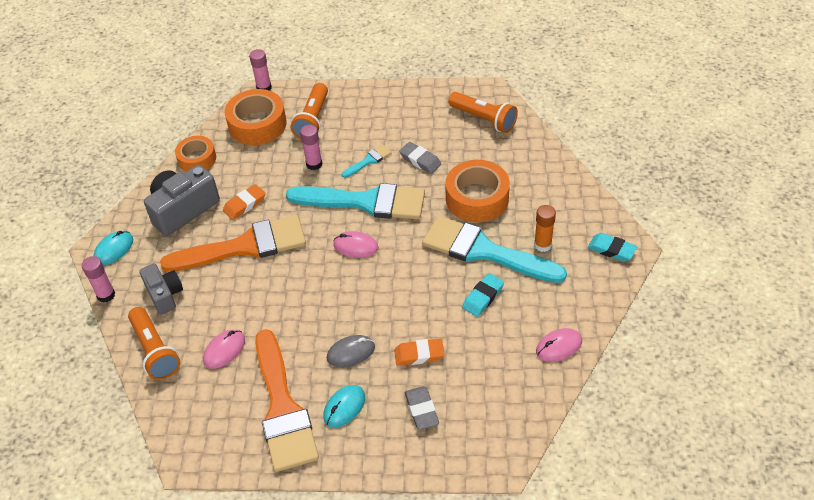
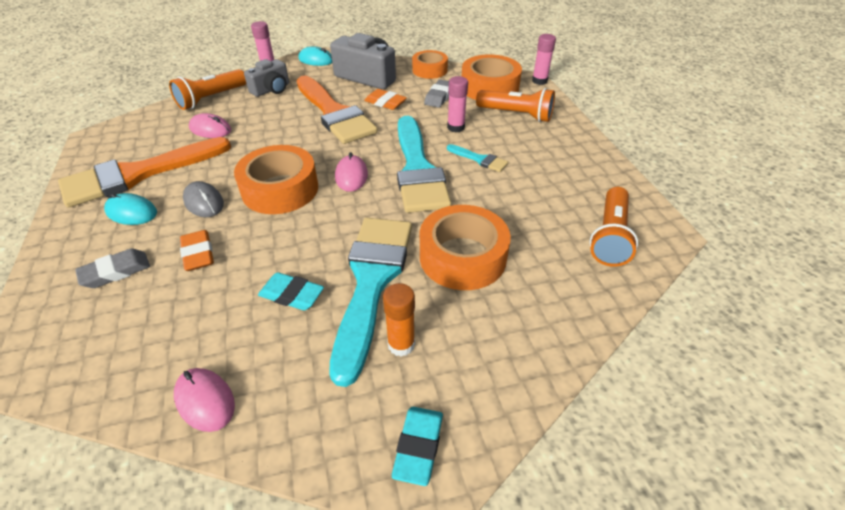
camera: 70 degrees right, 5 degrees down
orange flashlight [291,83,328,139] -> orange flashlight turned 150 degrees counterclockwise [476,88,555,122]
grey eraser [399,142,441,174] -> grey eraser moved to [424,80,449,108]
none -> orange tape [234,145,318,214]

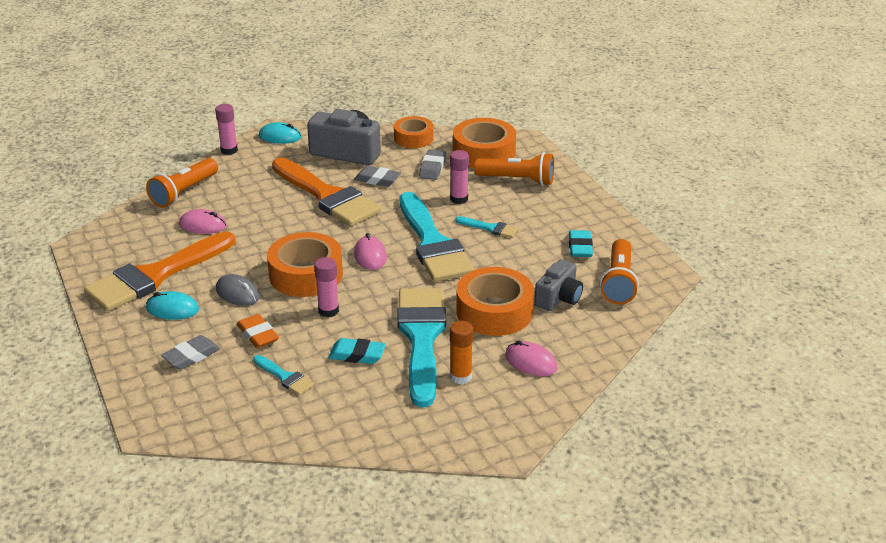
camera: 10 degrees left, 10 degrees down
pink mouse [174,368,235,432] -> pink mouse moved to [505,340,557,376]
grey camera [244,59,289,97] -> grey camera moved to [534,259,583,311]
orange eraser [364,89,407,110] -> grey eraser [354,166,401,187]
turquoise eraser [392,407,443,486] -> turquoise eraser moved to [569,230,593,257]
pink glue stick [532,34,556,85] -> pink glue stick moved to [314,257,339,317]
none -> turquoise brush [253,355,314,396]

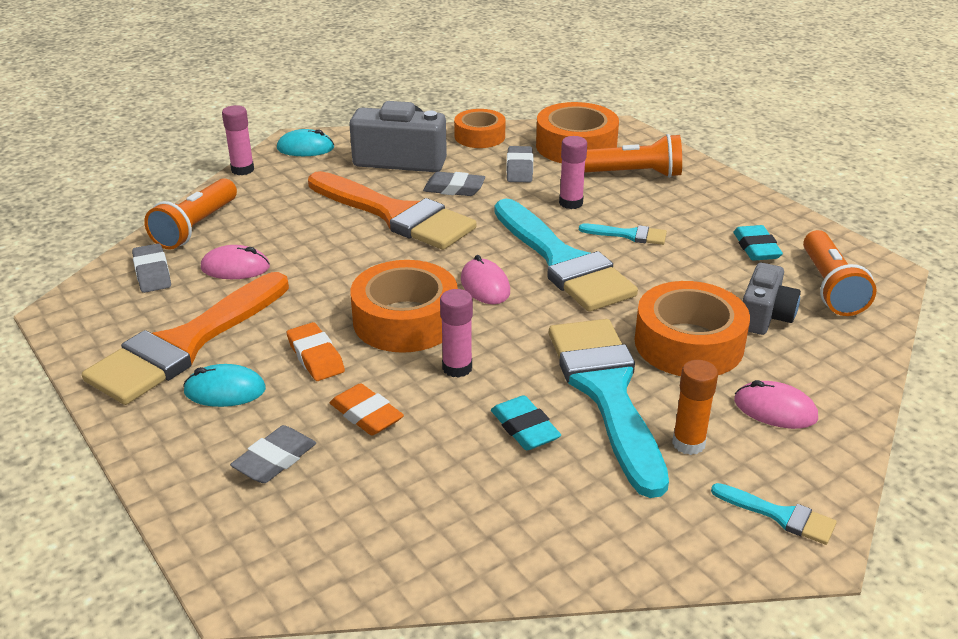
camera: 10 degrees left, 0 degrees up
grey mouse [216,274,260,306] -> orange eraser [287,322,345,381]
turquoise brush [253,355,314,396] -> turquoise brush moved to [711,483,837,545]
turquoise eraser [328,338,386,364] -> turquoise eraser turned 60 degrees clockwise [491,395,561,450]
none -> grey eraser [132,244,171,293]

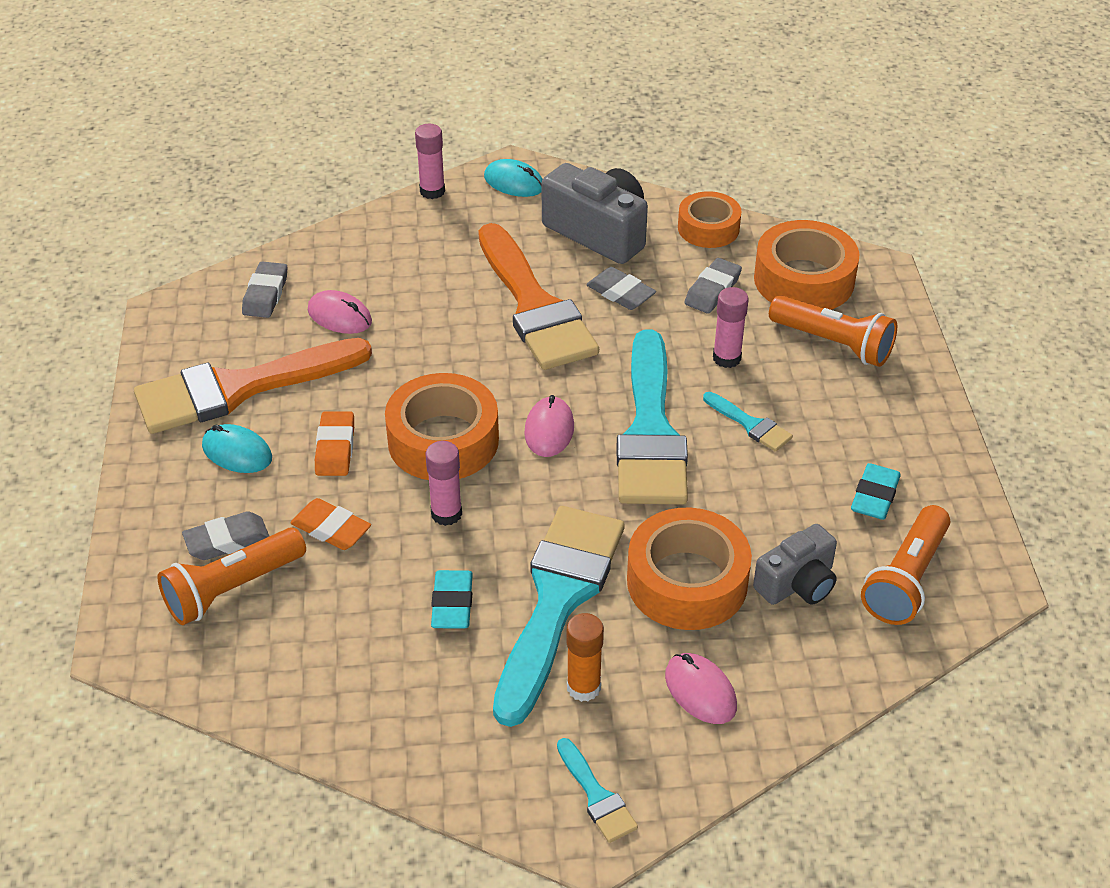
camera: 30 degrees right, 10 degrees up
orange flashlight [144,178,237,250] -> orange flashlight moved to [157,528,306,625]
orange eraser [330,383,404,436] -> orange eraser turned 45 degrees counterclockwise [290,498,371,550]

